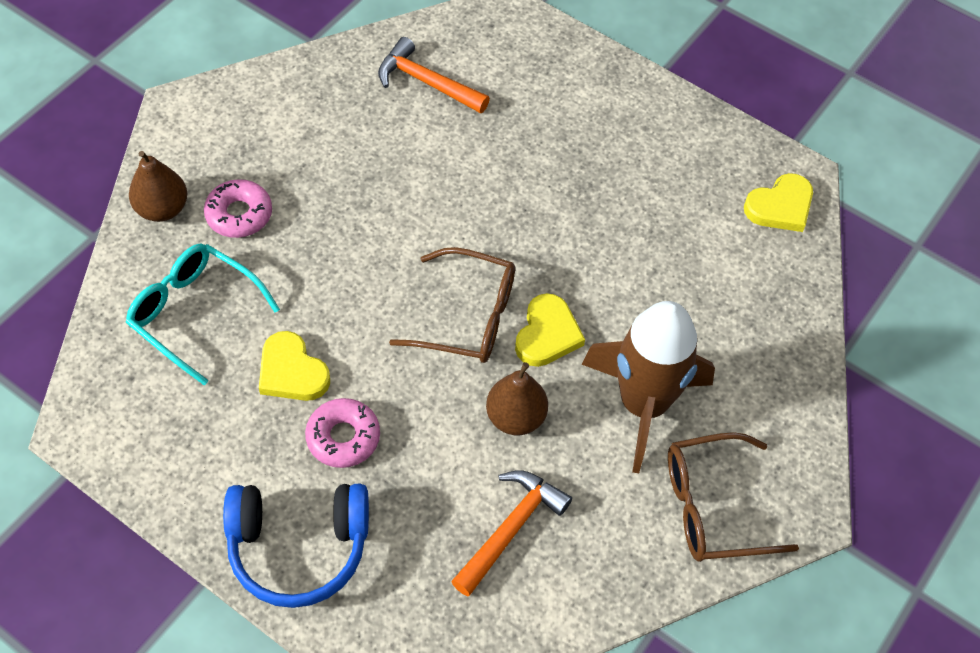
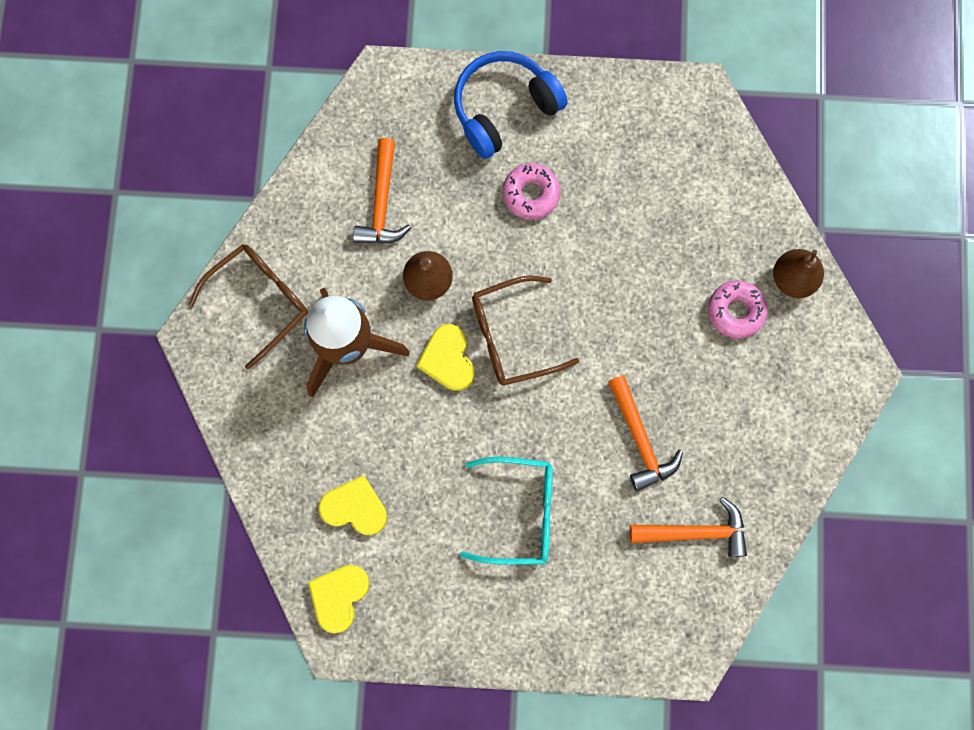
camera: 150 degrees right, 20 degrees up
turquoise glasses [126,244,280,385] -> turquoise glasses moved to [460,457,552,565]
yellow heart [259,331,330,401] -> yellow heart moved to [318,475,387,535]
none -> orange hammer [608,375,683,491]

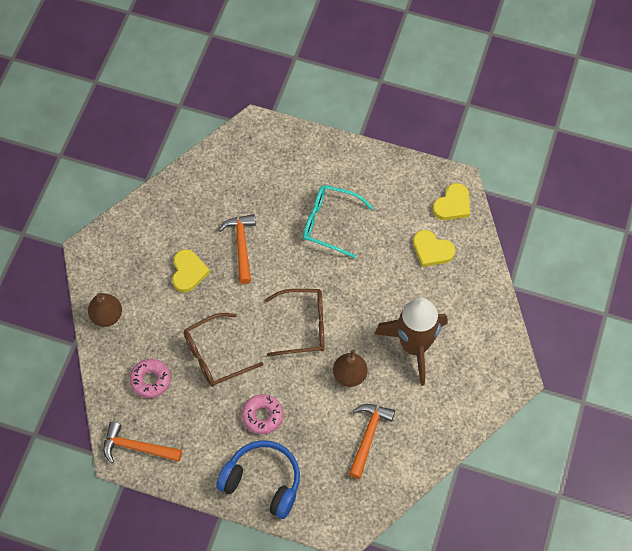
camera: 165 degrees left, 15 degrees down
brown glasses [189,244,308,370] -> brown glasses moved to [184,313,264,387]
yellow heart [416,324,474,391] -> yellow heart moved to [172,249,210,293]
blue headphones [454,51,568,159] -> blue headphones turned 135 degrees counterclockwise [216,440,300,519]
orange hammer [630,497,747,557] -> orange hammer moved to [103,422,182,464]
pink donut [708,280,768,339] -> pink donut moved to [129,359,171,398]

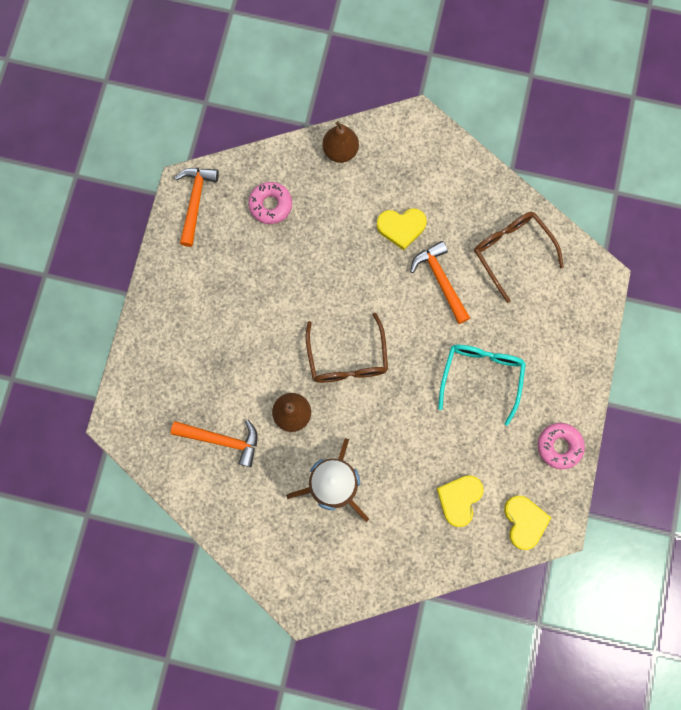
camera: 85 degrees right, 15 degrees up
brown glasses [184,313,264,387] -> brown glasses moved to [474,212,564,303]
blue headphones [216,440,300,519] -> none
orange hammer [218,214,256,284] -> orange hammer turned 105 degrees counterclockwise [410,241,470,324]
pink donut [242,394,283,434] -> pink donut moved to [538,423,585,469]
yellow heart [433,183,470,220] -> yellow heart turned 135 degrees counterclockwise [504,496,551,550]

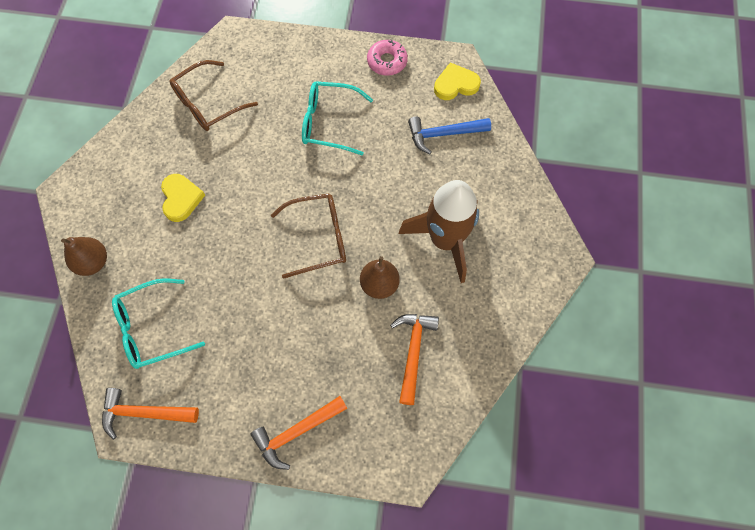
camera: 95 degrees left, 10 degrees down
pink donut [248,182,292,224] -> turquoise glasses [112,278,205,369]
orange hammer [410,241,470,324] -> orange hammer moved to [250,396,347,470]
yellow heart [436,475,484,527] -> blue hammer [408,116,491,154]

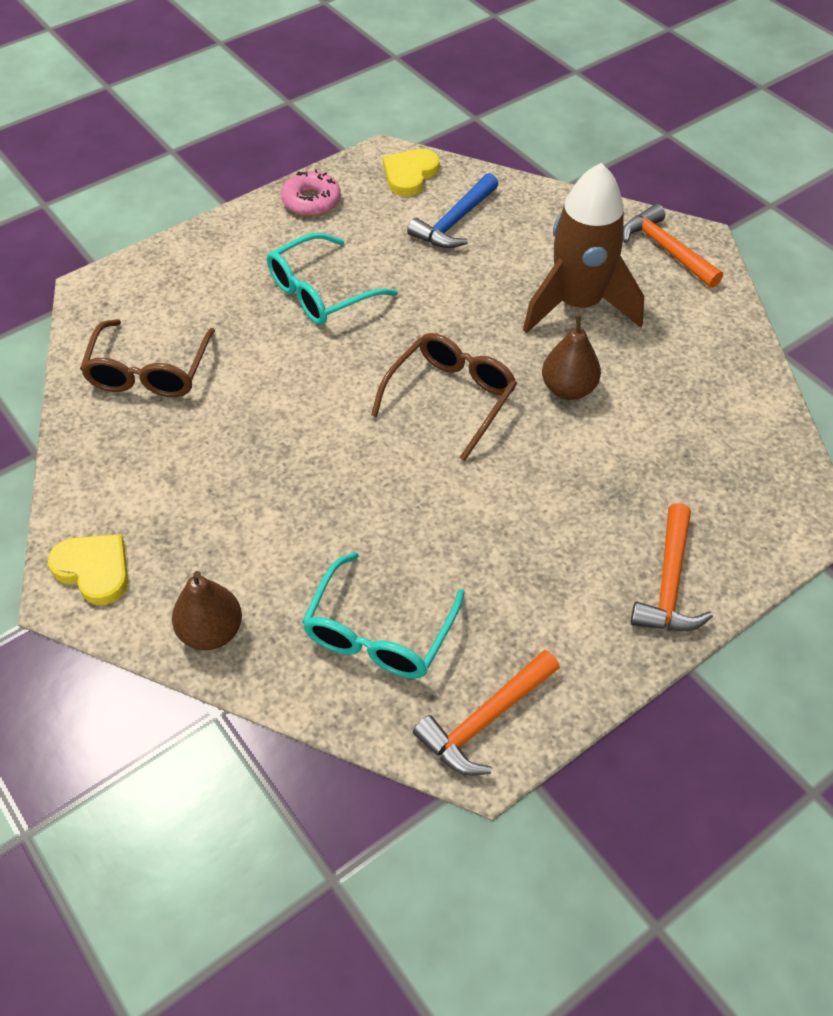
camera: 45 degrees left, 15 degrees down
yellow heart [161,174,205,222] -> yellow heart moved to [48,534,128,605]
orange hammer [390,314,439,405] -> orange hammer moved to [623,204,723,288]

